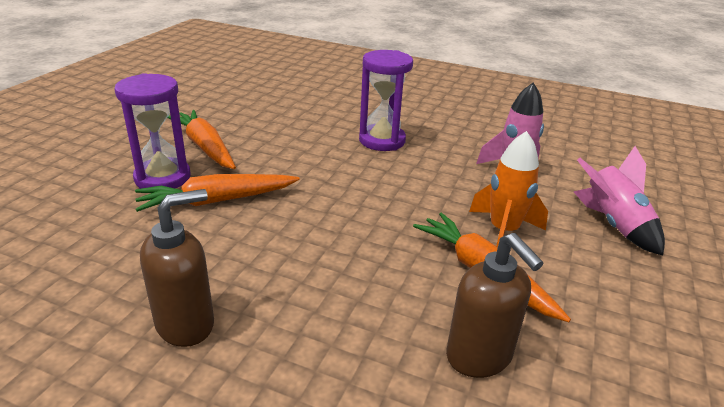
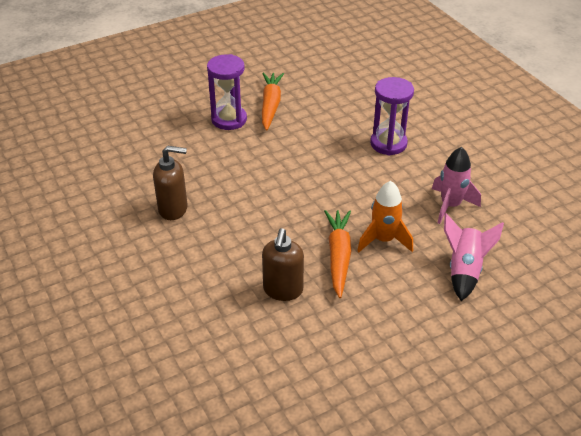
camera: 40 degrees right, 10 degrees up
orange carrot [135,174,300,212] -> none

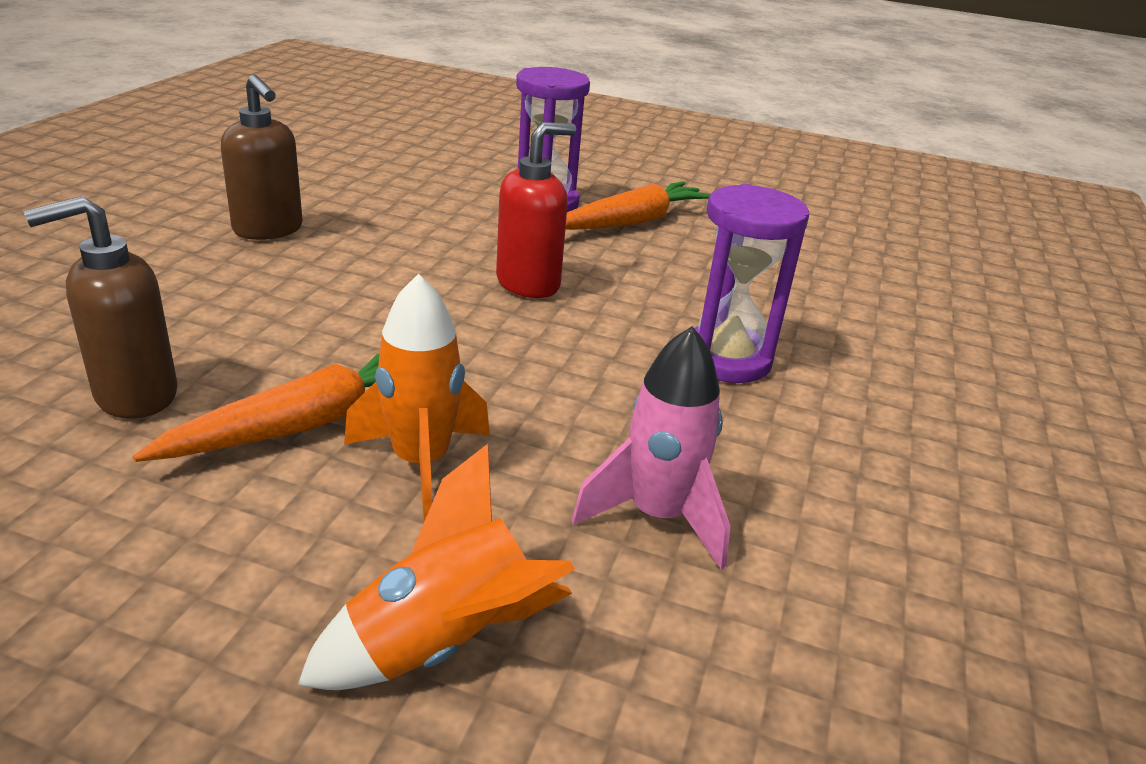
camera: 45 degrees right, 10 degrees down
pink rocket [444,213,504,301] -> orange rocket [298,444,575,690]
none -> red soap dispenser [496,122,576,298]

